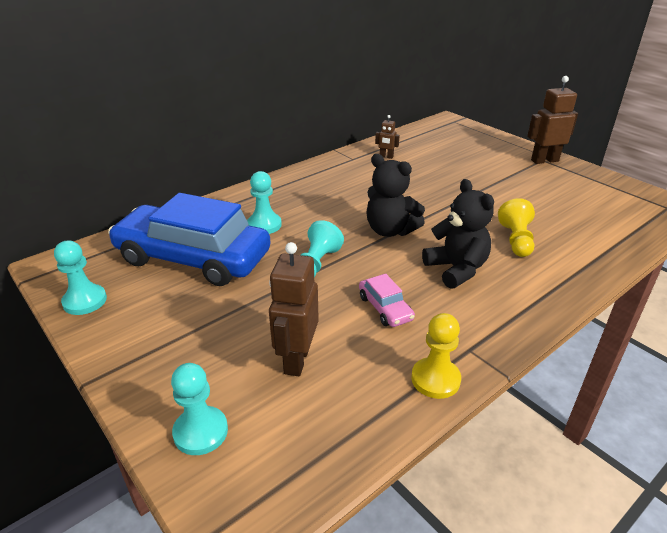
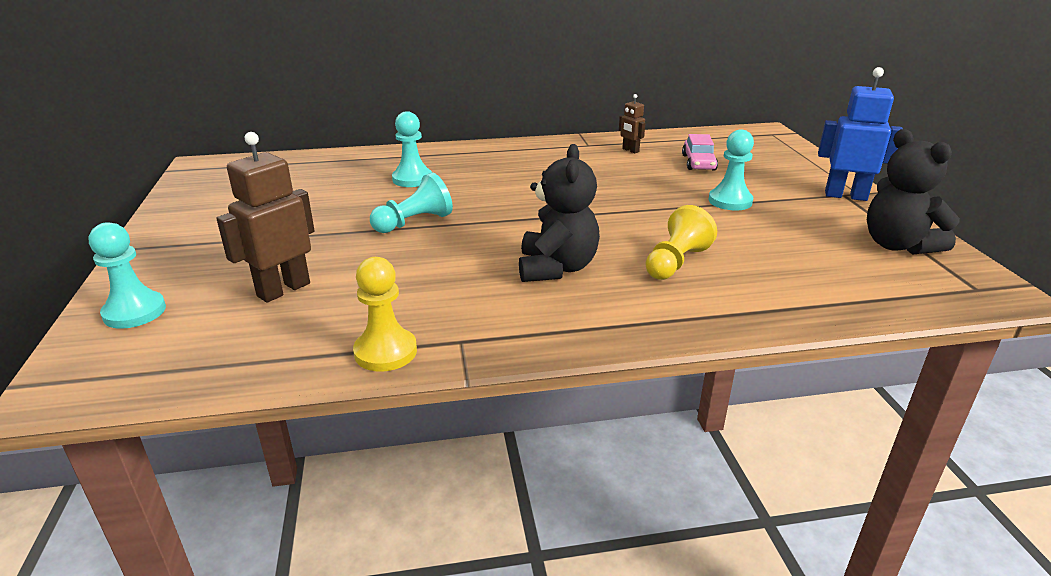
camera: 30 degrees right, 5 degrees down
turquoise pawn [54,241,107,315] -> turquoise pawn moved to [709,129,754,210]
blue car [108,193,271,286] -> none
pink car [359,274,415,327] -> pink car moved to [682,134,718,171]
black teddy bear [366,154,425,237] -> black teddy bear moved to [867,129,960,255]
brown robot [527,76,578,164] -> blue robot [818,67,903,201]

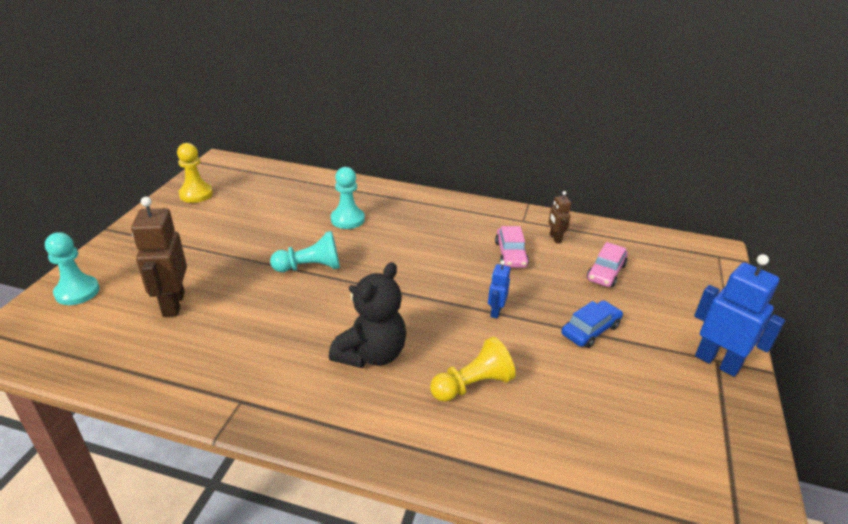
camera: 25 degrees right, 5 degrees up
brown robot [216,132,315,303] -> brown robot turned 75 degrees counterclockwise [131,197,187,317]
yellow pawn [353,257,417,372] -> yellow pawn moved to [177,143,213,203]
turquoise pawn [709,129,754,210] -> blue car [561,300,623,348]
black teddy bear [867,129,960,255] -> none
none -> blue robot [488,260,510,319]
none -> pink car [495,226,529,268]

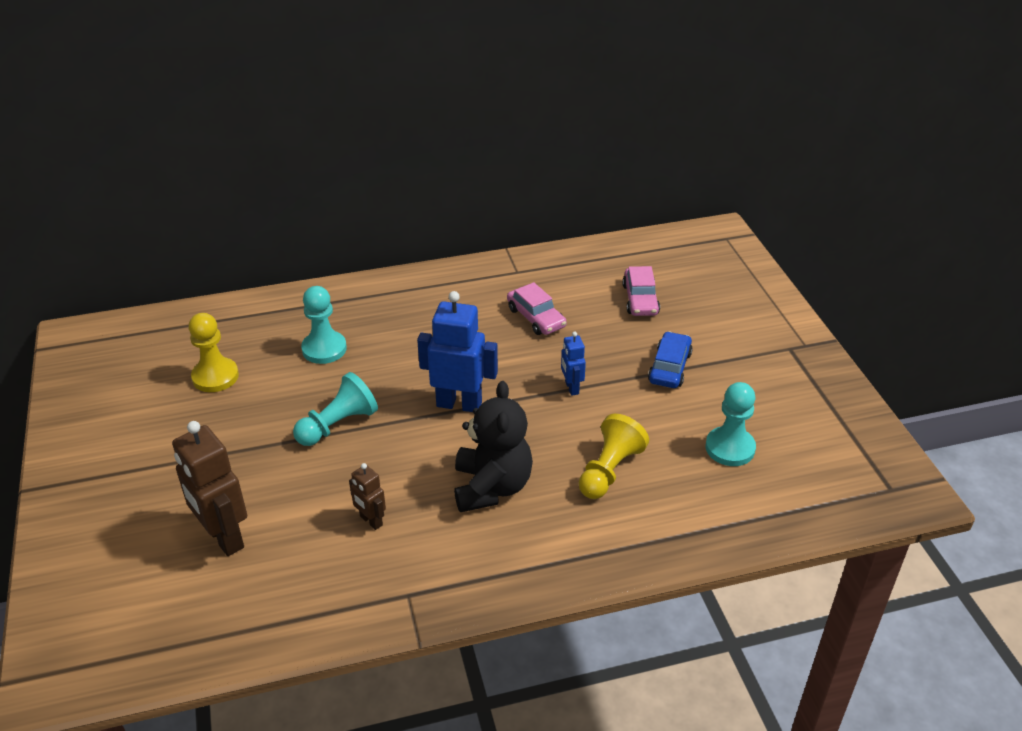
camera: 30 degrees left, 5 degrees up
turquoise pawn [45,232,100,305] -> turquoise pawn moved to [705,382,756,466]
yellow pawn [177,143,213,203] -> yellow pawn moved to [188,313,239,392]
brown robot [548,191,571,243] -> brown robot moved to [349,463,386,530]
blue robot [694,254,785,377] -> blue robot moved to [417,291,498,412]

